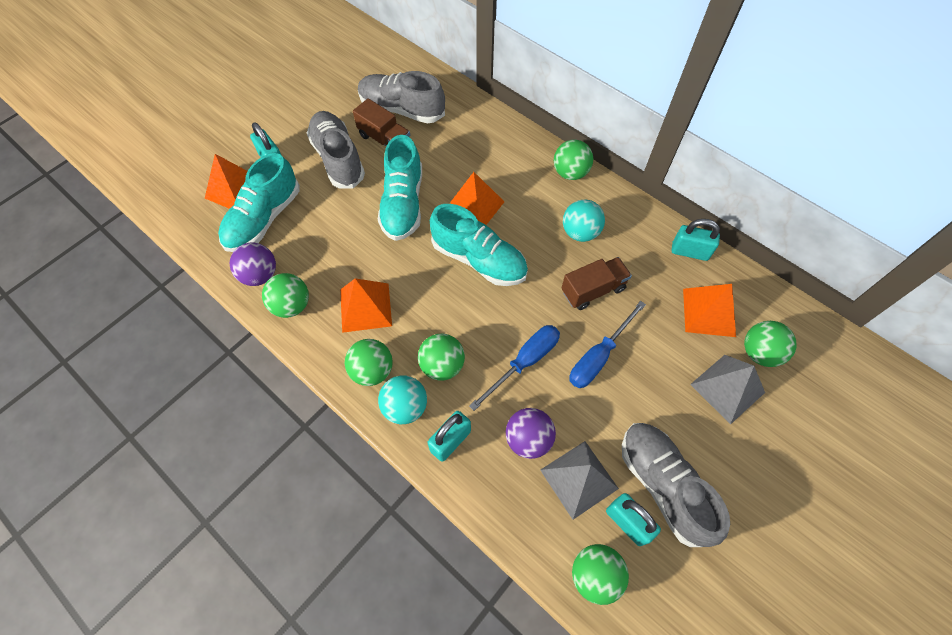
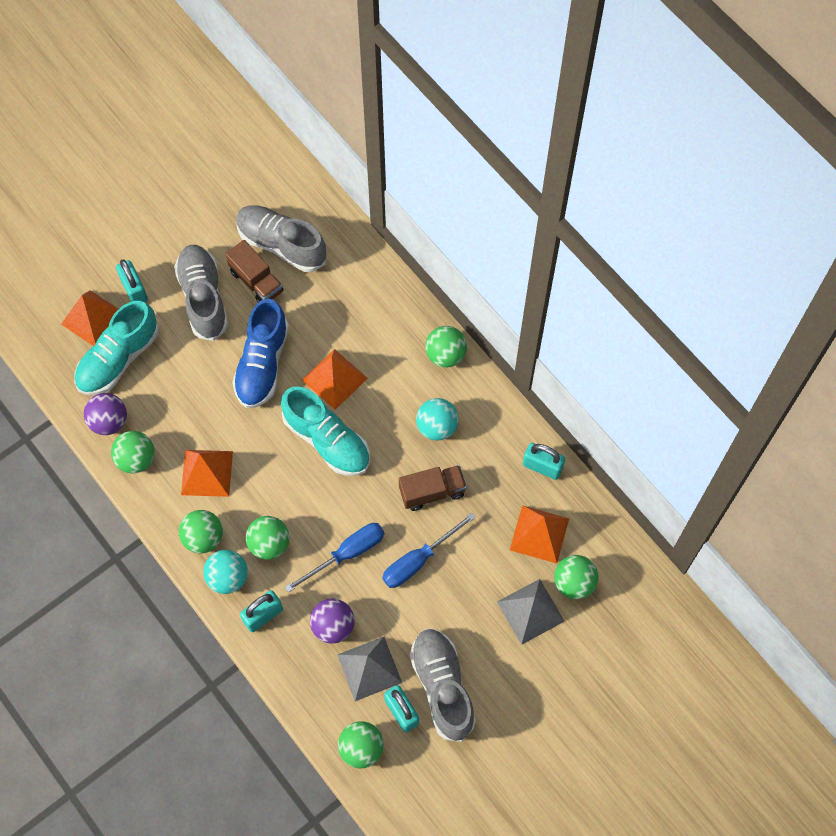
camera: 10 degrees right, 5 degrees up
turquoise shoe [378,135,422,241] -> blue shoe [232,299,289,408]

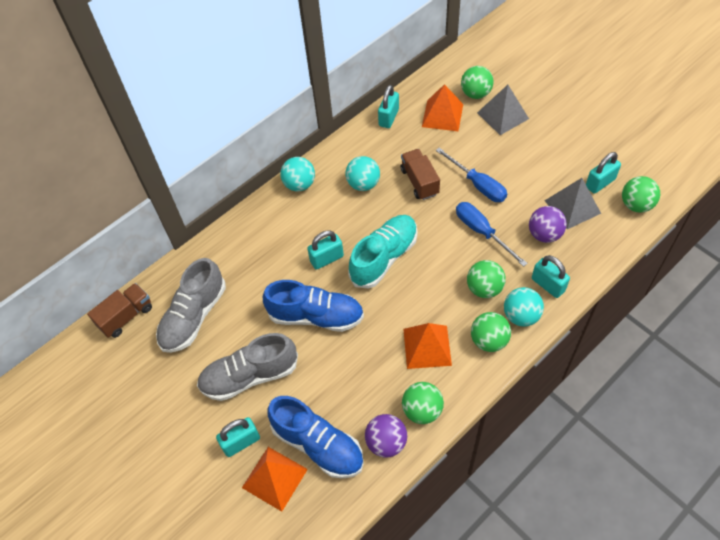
camera: 90 degrees left, 10 degrees down
turquoise shoe [74,301,160,395] -> blue shoe [268,396,364,479]
brown truck [226,240,283,303] -> brown truck moved to [87,283,152,338]
orange pyramid [302,349,368,410] -> turquoise padlock [307,230,344,270]
grey shoe [410,628,476,742] -> none
green ball [425,326,467,367] -> turquoise ball [280,157,315,191]

